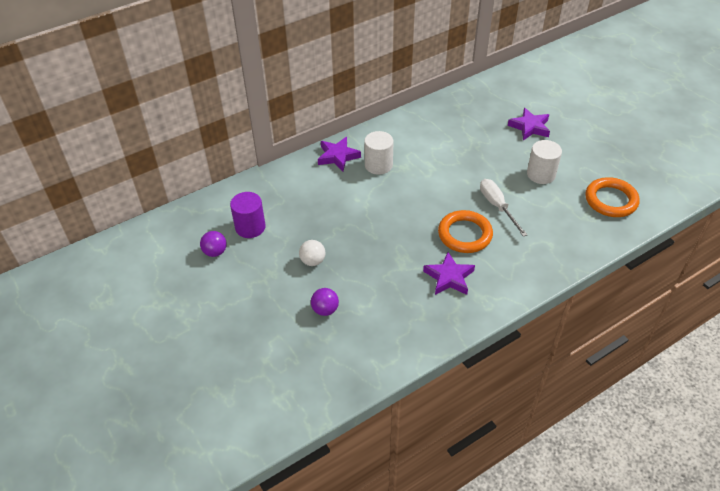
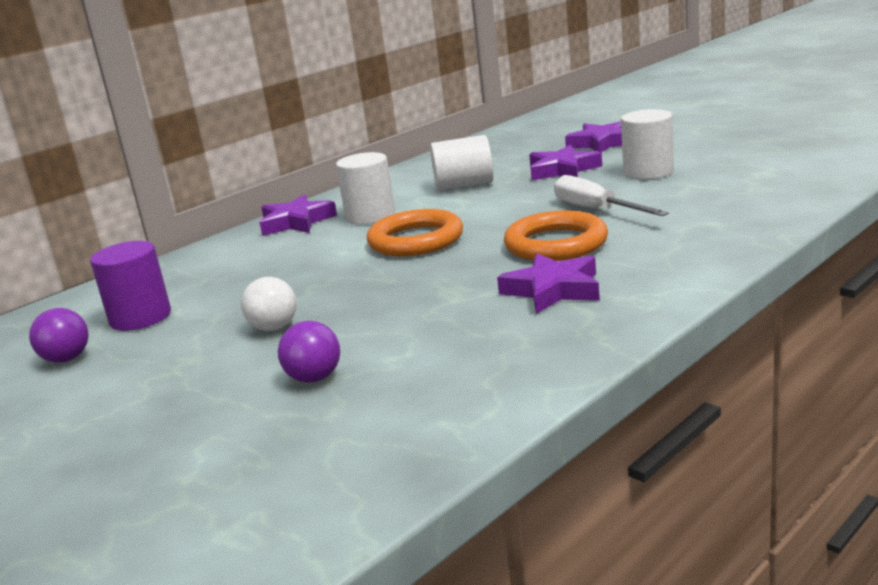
camera: 10 degrees left, 25 degrees down
orange ring [585,177,640,217] -> orange ring moved to [367,209,463,256]
none -> white cylinder [430,135,493,191]
none -> purple star [529,145,602,180]

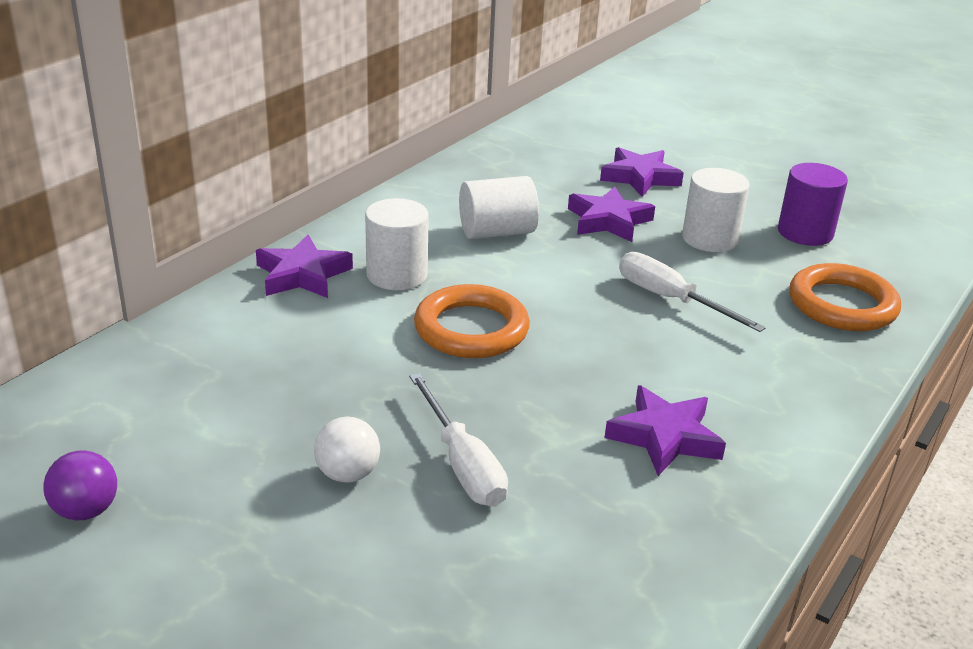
camera: 15 degrees left, 10 degrees up
purple cylinder [90,241,171,331] -> purple cylinder moved to [778,163,848,246]
purple ball [278,321,340,383] -> none
orange ring [504,210,608,261] -> orange ring moved to [789,263,901,331]
none -> white screwdriver [409,373,508,507]

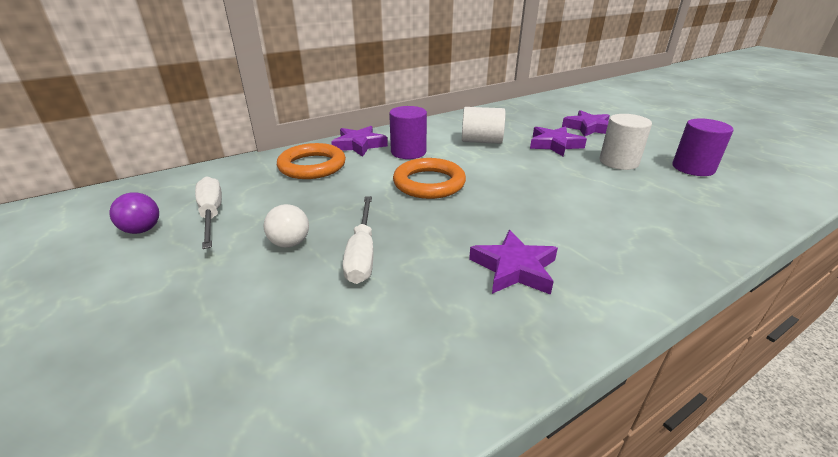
camera: 25 degrees right, 0 degrees up
white cylinder [365,198,429,290] -> purple cylinder [389,106,427,159]
white screwdriver [619,252,766,332] -> white screwdriver moved to [195,176,222,249]
orange ring [789,263,901,331] -> orange ring moved to [277,143,346,179]

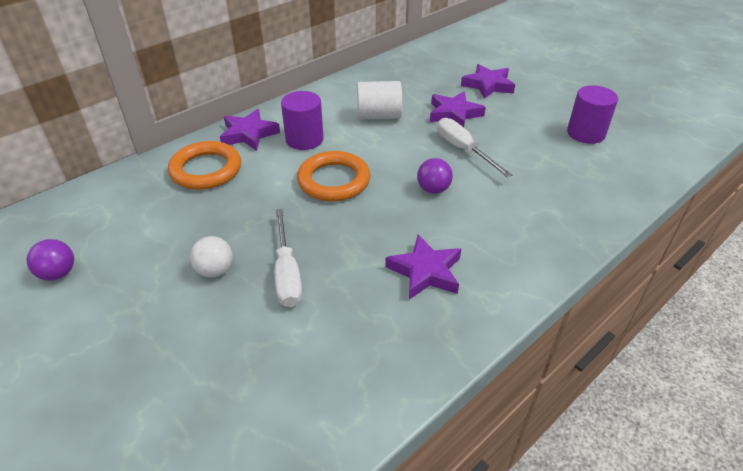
camera: 10 degrees left, 10 degrees up
white screwdriver [195,176,222,249] -> white screwdriver moved to [437,118,512,178]
white cylinder [599,114,652,170] -> none
none -> purple ball [417,158,453,194]

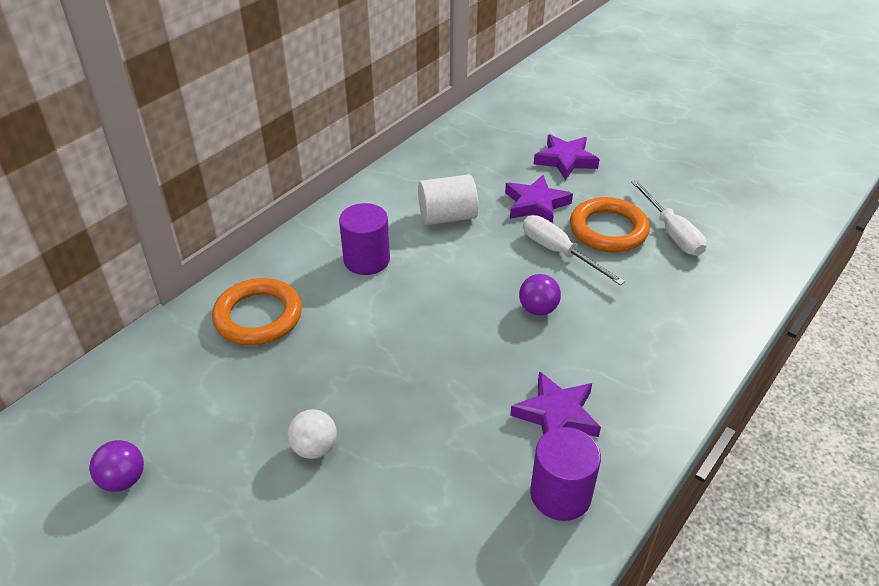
camera: 10 degrees left, 0 degrees up
purple star [220,109,280,151] -> none
white screwdriver [275,209,303,307] -> white screwdriver moved to [631,180,707,256]
orange ring [297,151,371,201] -> orange ring moved to [570,197,650,252]
purple cylinder [567,85,618,144] -> purple cylinder moved to [530,427,601,521]

